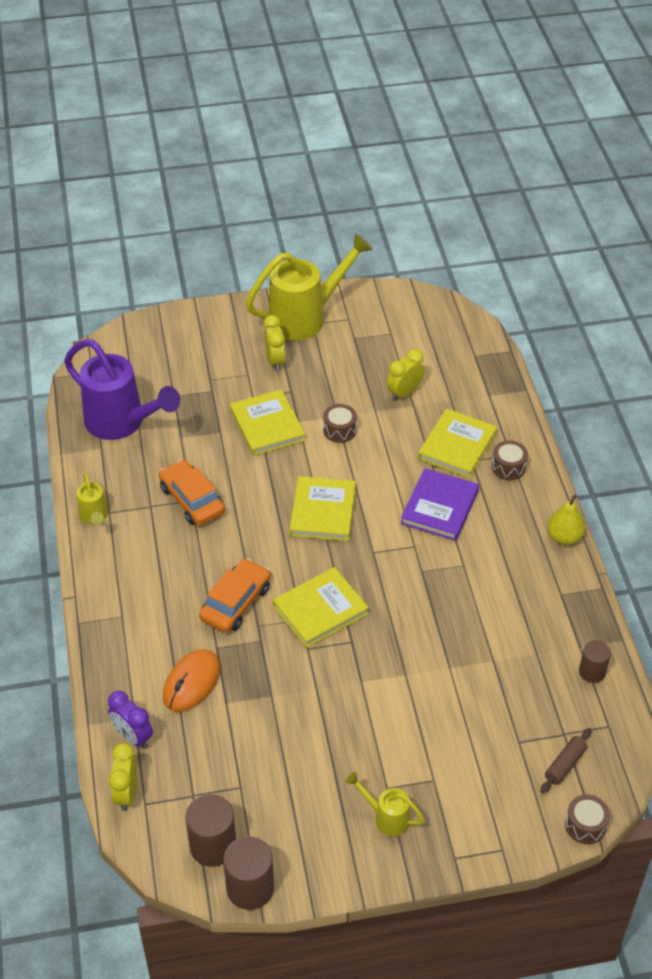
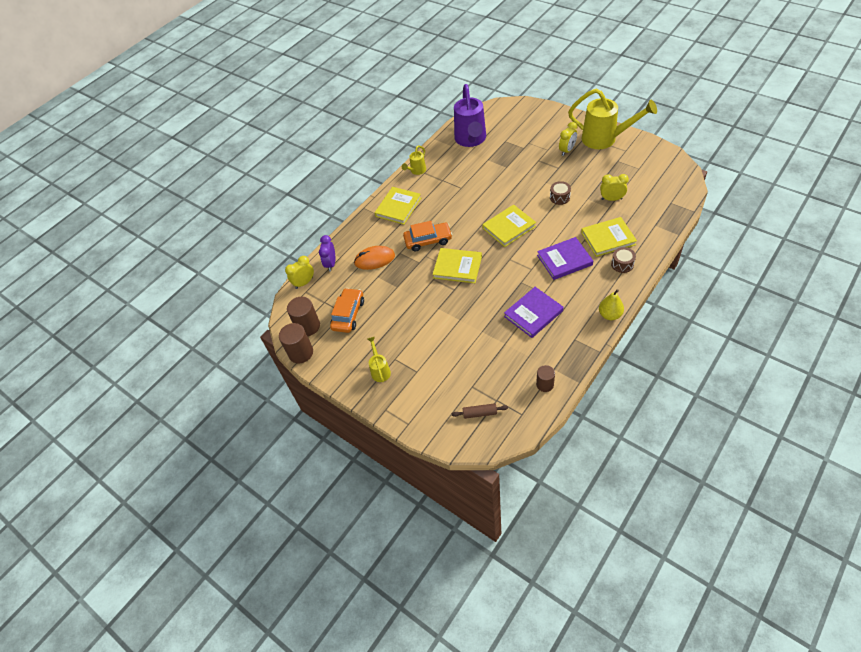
camera: 55 degrees right, 5 degrees up
orange car [159,459,225,526] -> orange car moved to [330,288,364,333]
yellow book [230,389,305,456] -> yellow book moved to [375,187,421,225]
brown drum [565,794,610,844] -> none
none -> purple book [504,287,564,338]

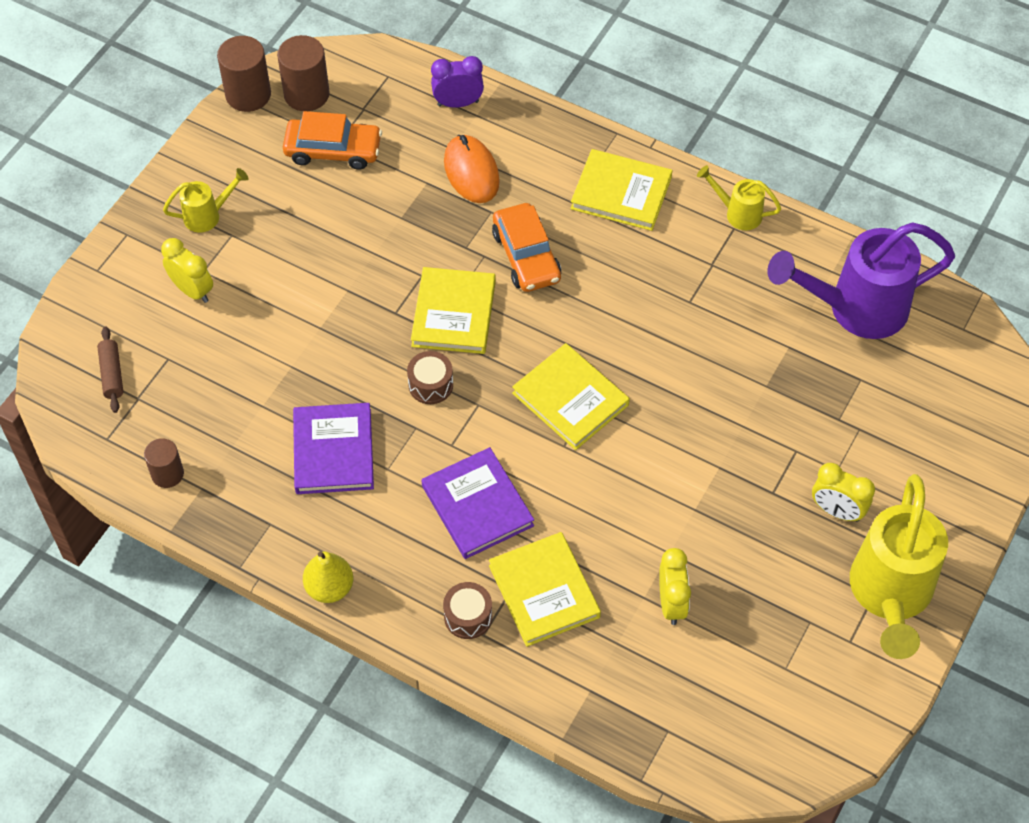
camera: 75 degrees right, 5 degrees up
yellow clock [285,256,314,289] -> yellow clock moved to [161,238,213,303]
purple book [504,287,564,338] -> purple book turned 45 degrees clockwise [293,403,374,494]
brown drum [550,181,571,205] -> brown drum moved to [407,351,453,404]

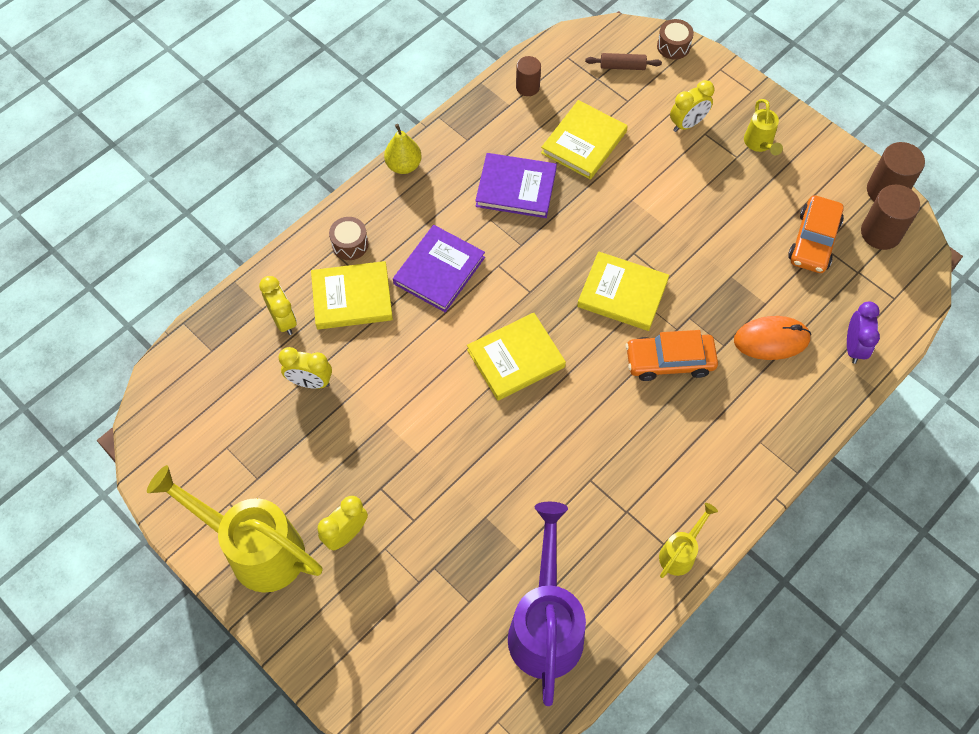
camera: 105 degrees right, 5 degrees up
brown drum [407,351,453,404] -> brown drum moved to [657,19,694,60]
purple book [421,447,534,559] -> purple book turned 45 degrees counterclockwise [393,225,485,312]
yellow book [571,149,672,231] -> yellow book moved to [541,100,628,180]
none -> yellow clock [259,276,297,335]

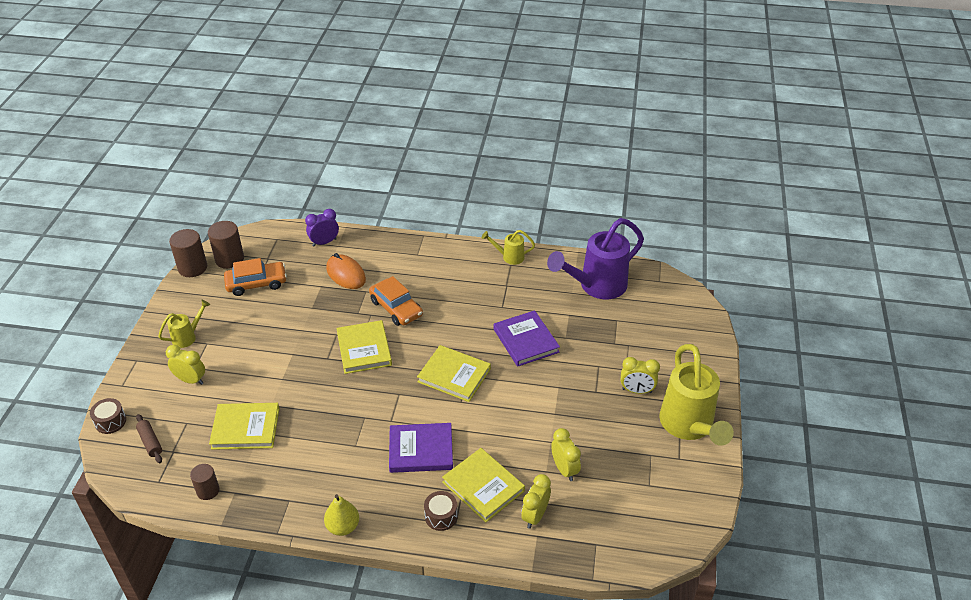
camera: 125 degrees left, 20 degrees down
purple book [475,153,557,218] -> purple book moved to [494,310,560,367]

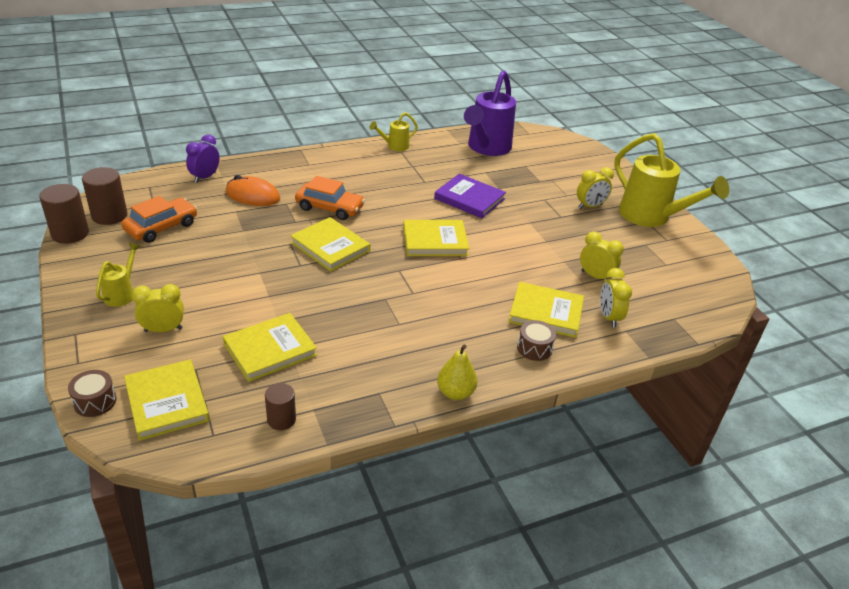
camera: 35 degrees left, 5 degrees down
brown rolling pin [136,414,162,463] -> yellow book [124,359,209,441]
purple book [389,423,453,473] -> none

